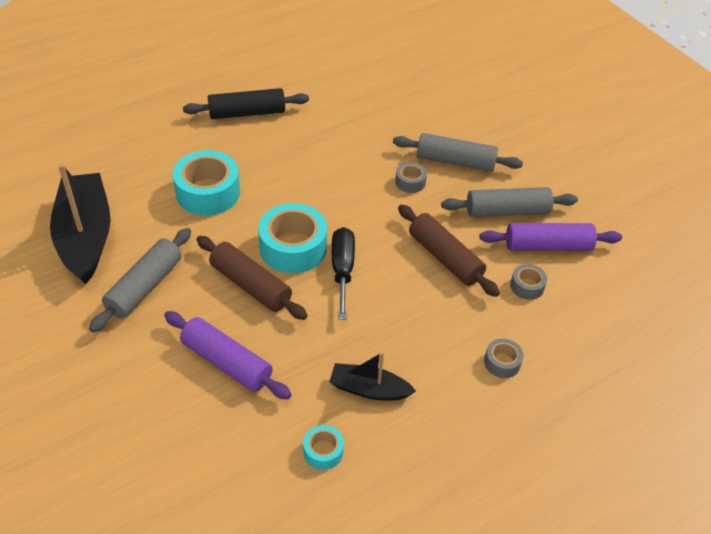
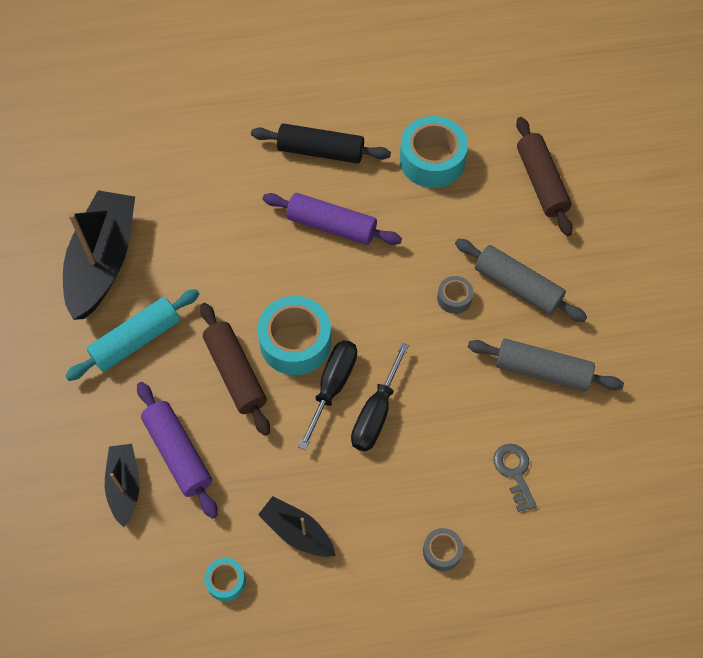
camera: 25 degrees right, 15 degrees up
grey rolling pin [89,228,191,333] -> turquoise rolling pin [65,289,199,381]
turquoise tape [173,150,240,216] -> turquoise tape moved to [400,116,468,188]
brown rolling pin [398,204,500,297] -> brown rolling pin moved to [516,117,573,236]
purple rolling pin [479,223,622,251] -> purple rolling pin moved to [263,193,402,245]
grey tape [510,264,547,300] -> grey key [493,444,537,512]
none -> black boat [105,444,140,527]
none -> black screwdriver [351,343,409,452]

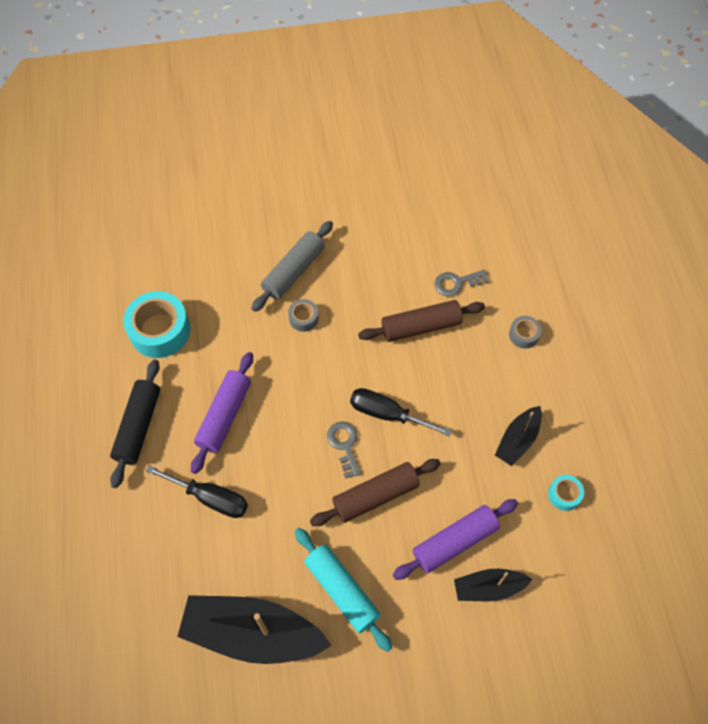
camera: 90 degrees left, 0 degrees up
turquoise tape [257,296,331,375] -> grey key [327,422,361,479]
black screwdriver [351,343,409,452] -> black screwdriver moved to [146,465,248,518]
grey rolling pin [468,338,624,391] -> none
brown rolling pin [516,117,573,236] -> brown rolling pin moved to [358,300,485,342]

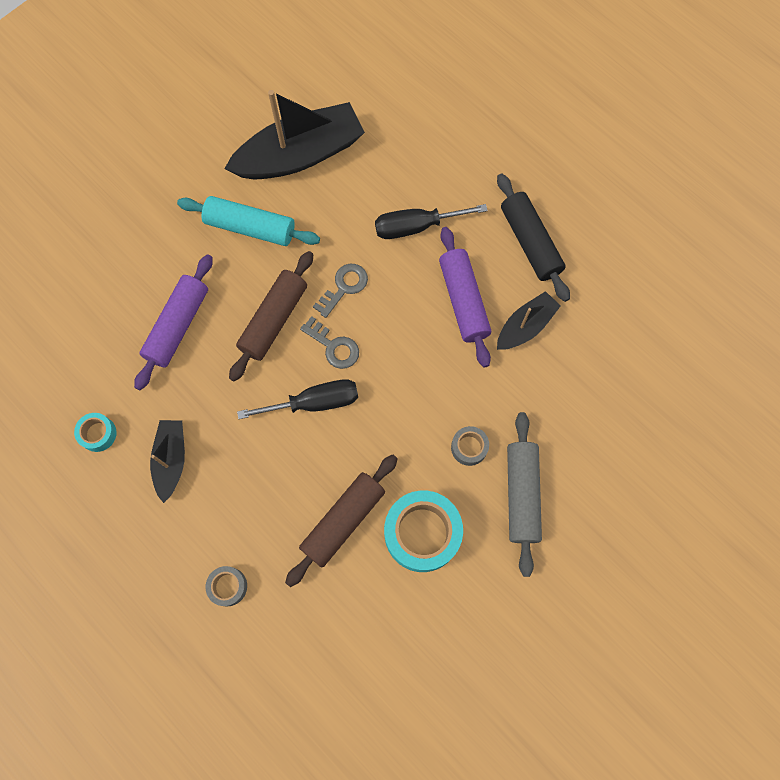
camera: 145 degrees right, 10 degrees up
turquoise tape [123,291,190,358] -> turquoise tape moved to [384,491,463,572]
grey key [434,270,489,296] -> grey key moved to [313,264,368,318]
black boat [454,569,532,601] -> black boat moved to [497,291,561,350]

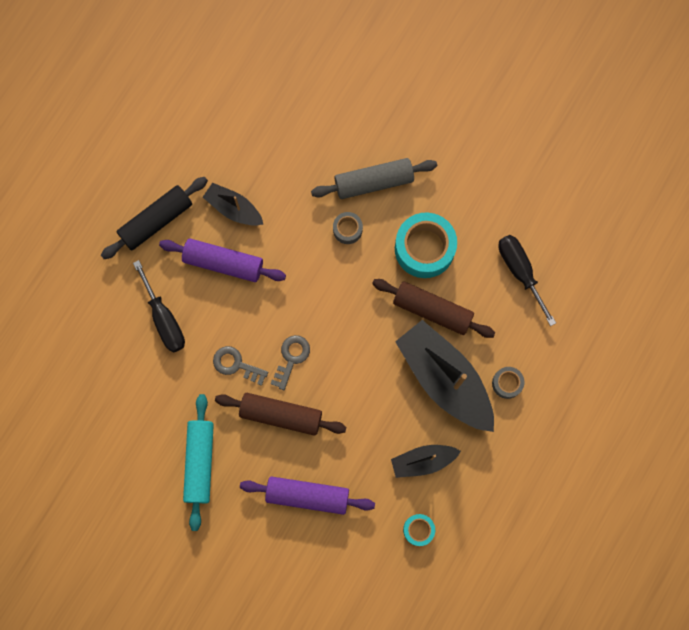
camera: 105 degrees left, 5 degrees up
black boat [224,90,365,179] -> black boat moved to [395,320,494,432]
black screwdriver [237,379,358,419] -> black screwdriver moved to [498,235,556,326]
purple rolling pin [439,227,491,367] -> purple rolling pin turned 45 degrees clockwise [159,239,286,282]

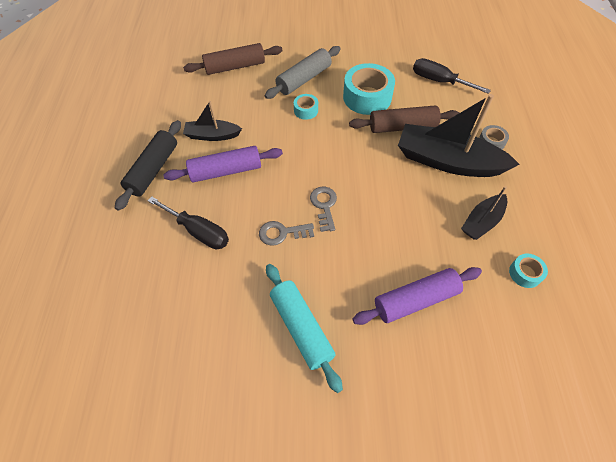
camera: 30 degrees left, 20 degrees down
brown rolling pin [215,393,347,436] -> brown rolling pin moved to [183,43,283,75]
grey tape [333,212,363,244] -> turquoise tape [294,94,318,120]

